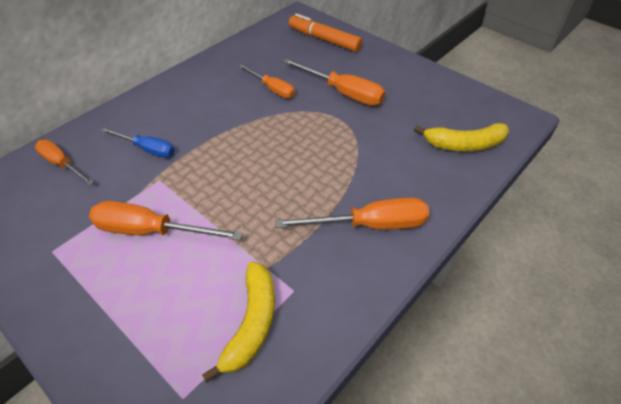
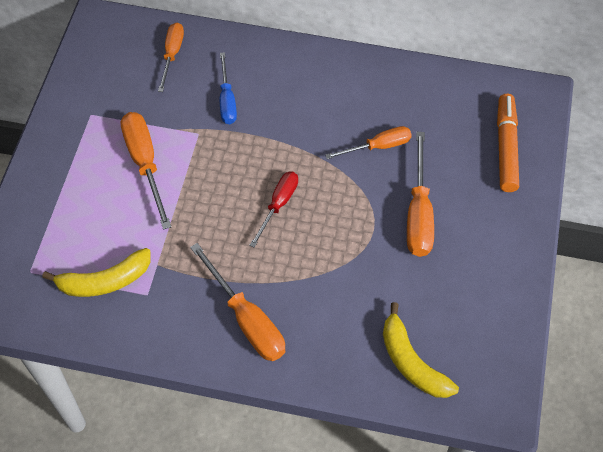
camera: 60 degrees right, 10 degrees up
orange screwdriver [238,64,295,98] -> orange screwdriver turned 120 degrees counterclockwise [325,126,412,159]
none -> red screwdriver [249,171,298,247]

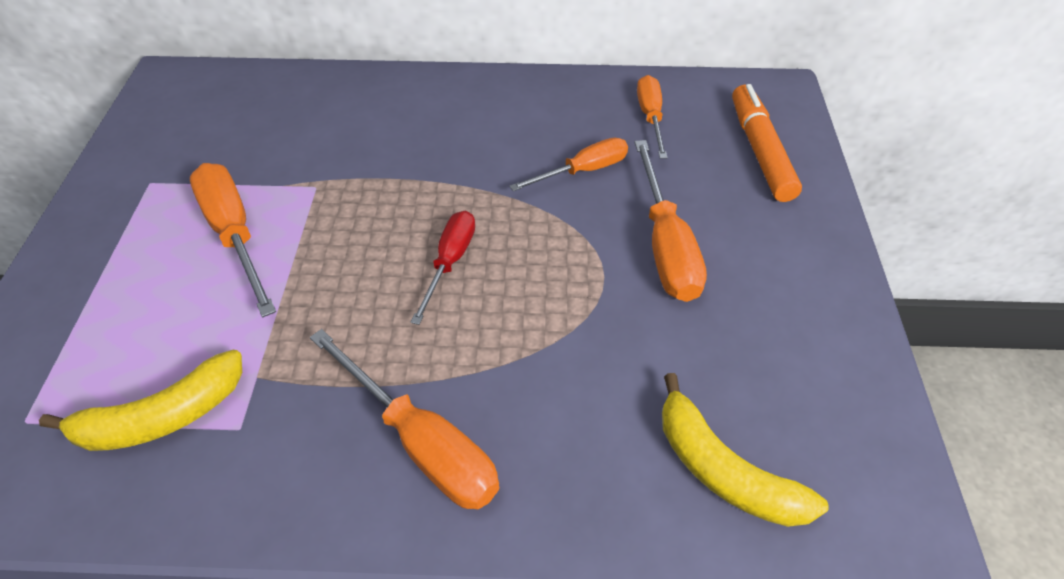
camera: 10 degrees left, 10 degrees down
orange screwdriver [158,23,184,92] -> orange screwdriver moved to [637,75,668,159]
blue screwdriver [220,52,237,124] -> none

